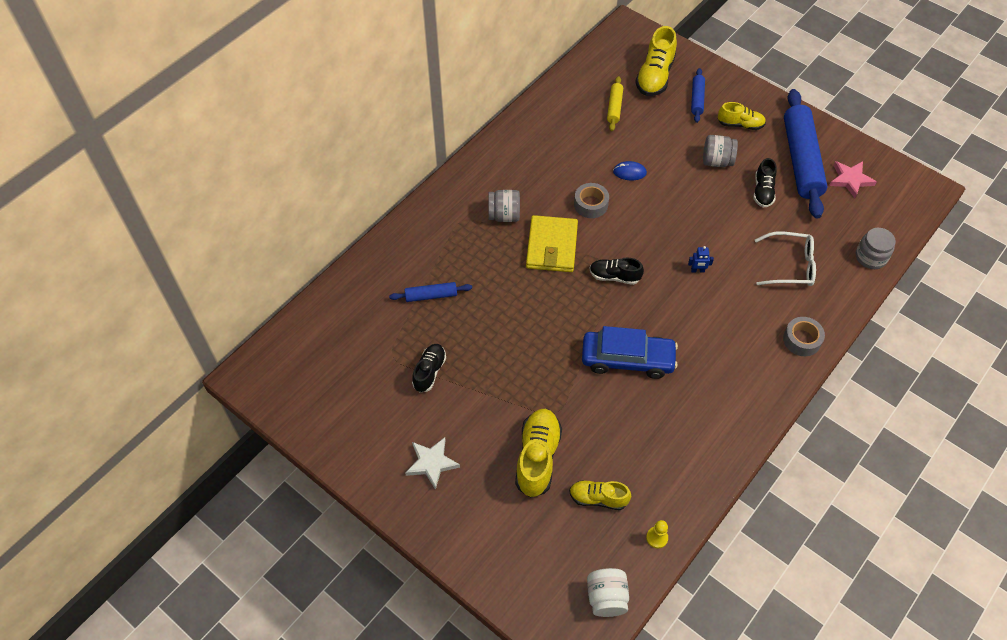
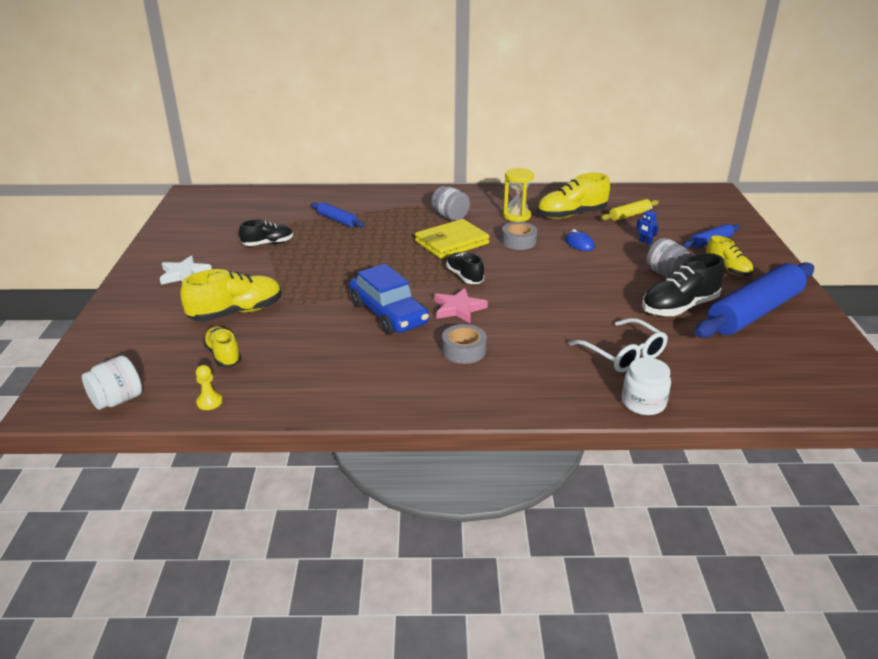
camera: 50 degrees right, 25 degrees down
yellow shoe [635,26,677,96] -> yellow shoe moved to [537,173,610,219]
blue robot [688,246,714,272] -> blue robot moved to [636,206,658,245]
black shoe [753,158,777,207] -> black shoe [642,253,725,316], size x1.61
grey tape [783,317,825,356] -> grey tape moved to [442,324,487,364]
pink star [829,161,877,198] -> pink star moved to [435,288,488,323]
grey jar [856,228,896,269] -> none
none -> yellow hourglass [503,168,534,222]
none -> white jar [622,357,671,415]

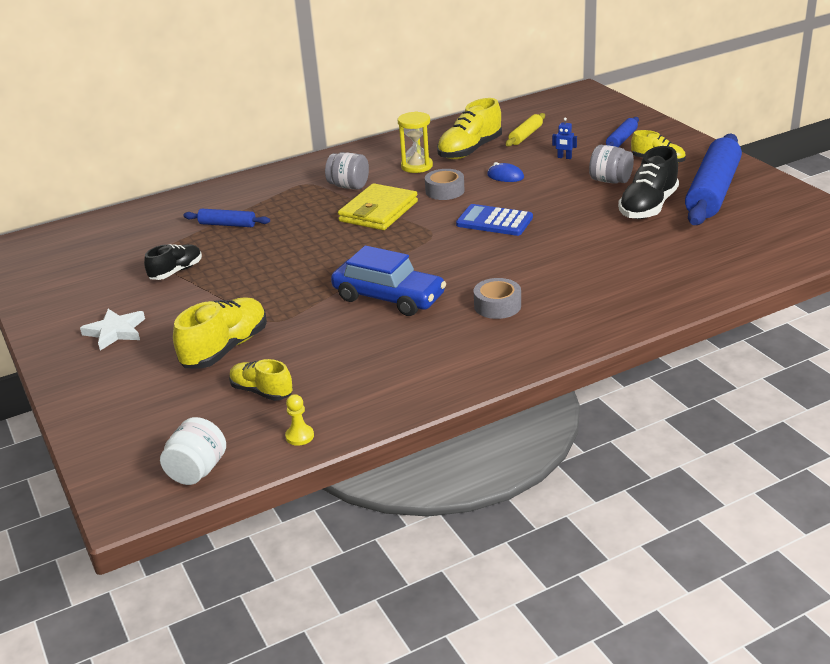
camera: 25 degrees left, 0 degrees up
pink star [435,288,488,323] -> none
black shoe [446,253,484,284] -> none
white glasses [569,318,668,372] -> none
white jar [622,357,671,415] -> none
none -> blue calculator [456,204,533,236]

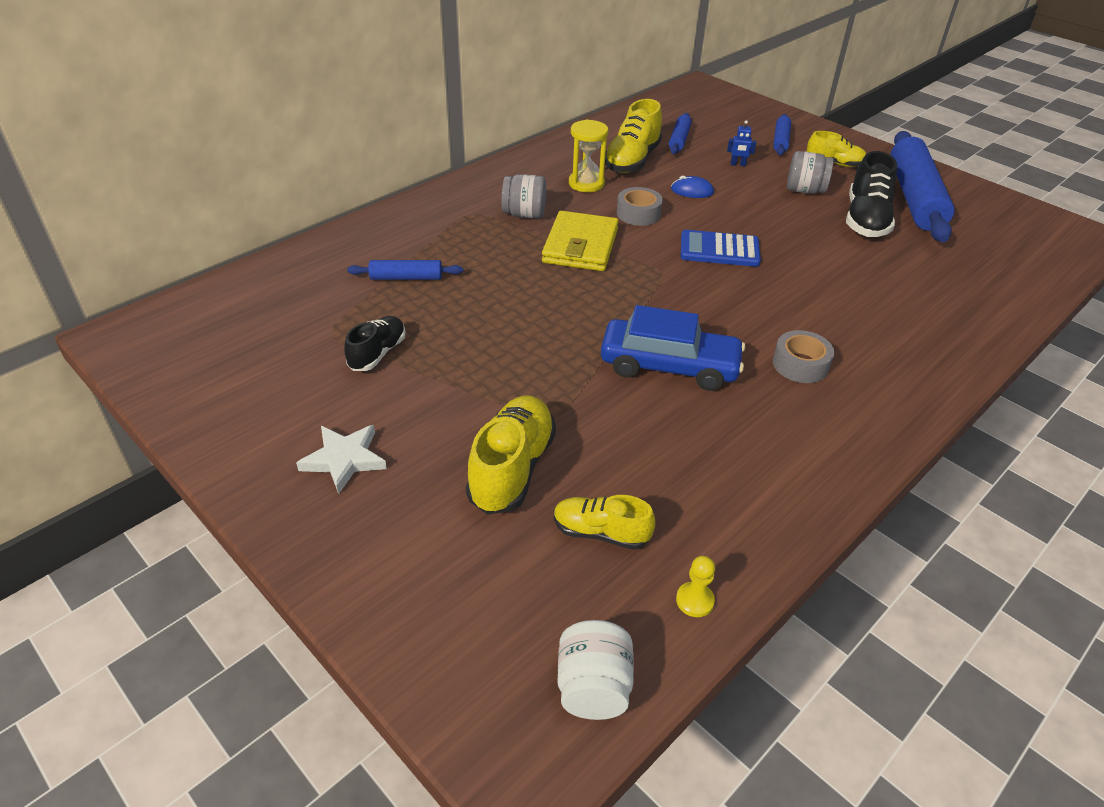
camera: 20 degrees left, 10 degrees up
yellow rolling pin [506,113,545,147] -> blue rolling pin [669,113,692,154]

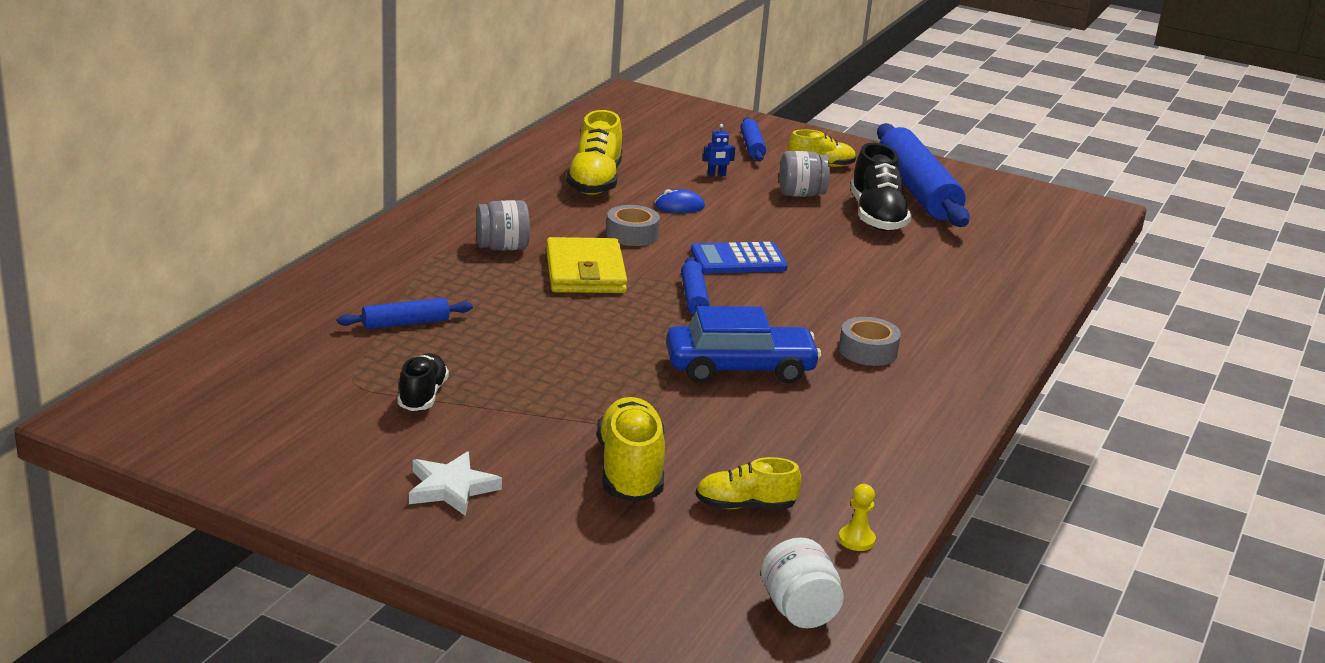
camera: 20 degrees left, 15 degrees down
yellow hourglass [569,120,609,192] -> none
blue rolling pin [669,113,692,154] -> blue rolling pin moved to [681,257,709,314]

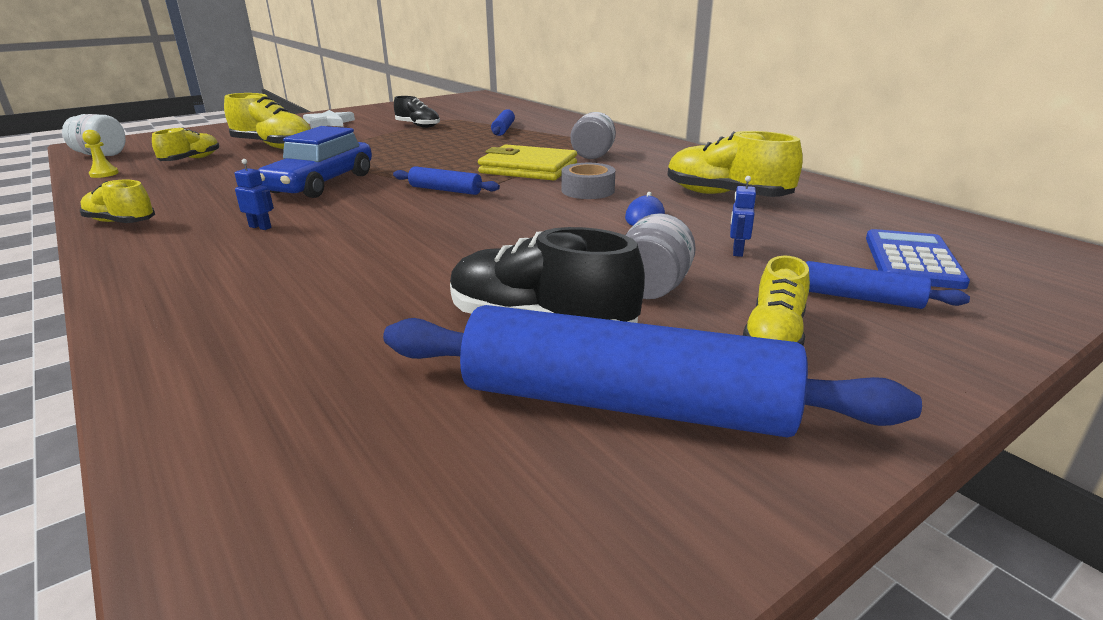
camera: 120 degrees right, 0 degrees up
blue calculator [691,242,788,274] -> blue calculator moved to [866,229,970,289]
grey tape [839,317,901,366] -> blue robot [234,159,274,230]
none -> yellow shoe [80,180,155,223]

